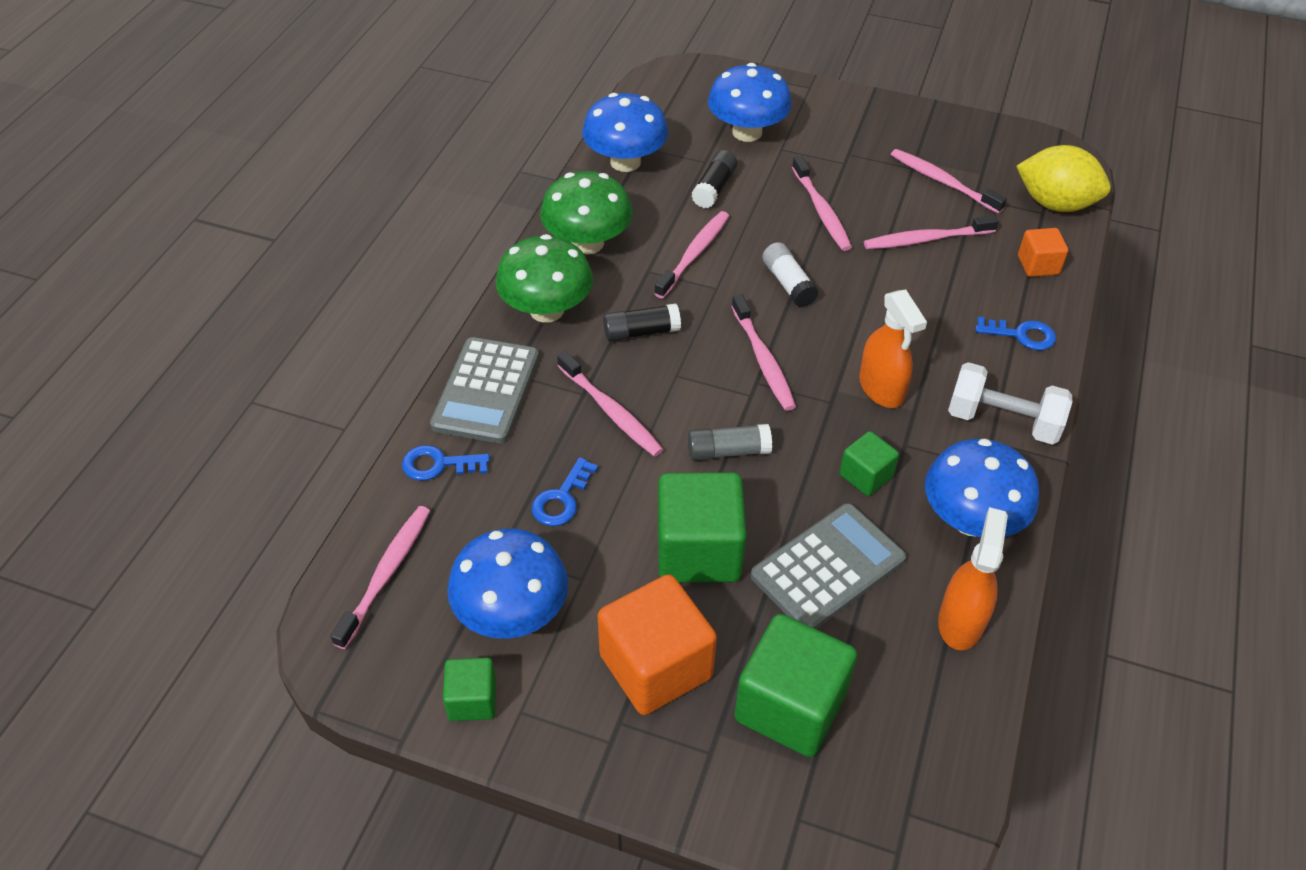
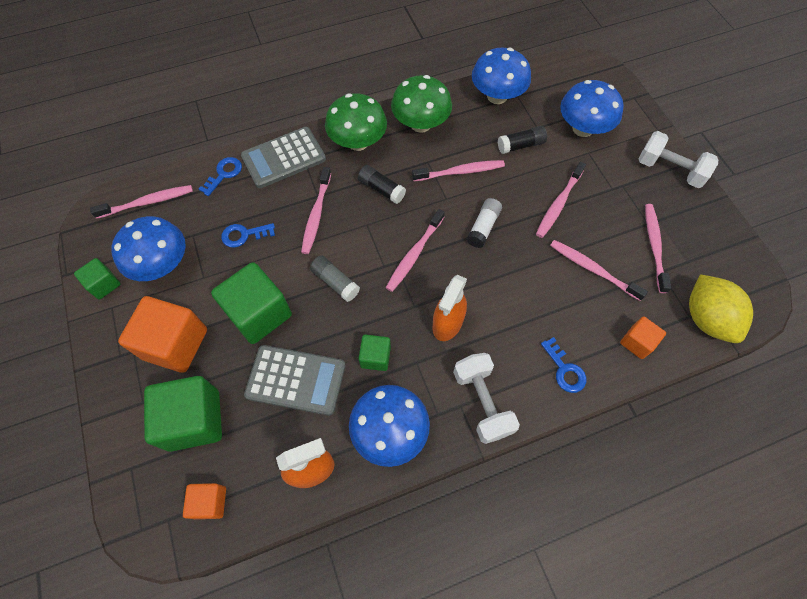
camera: 50 degrees right, 15 degrees up
blue key [402,445,490,481] -> blue key turned 75 degrees clockwise [199,157,242,196]
none -> orange cube [183,483,226,519]
none -> white dumbbell [639,131,718,188]

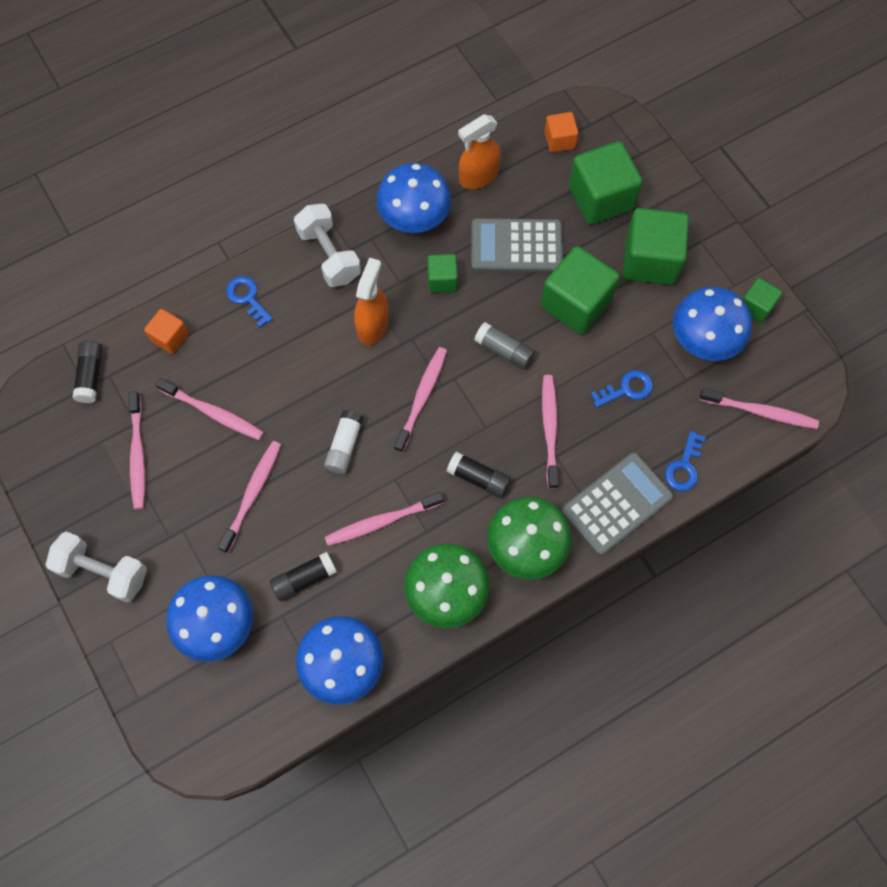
camera: 170 degrees right, 5 degrees up
pink toothbrush [90,185,193,219] -> pink toothbrush turned 135 degrees counterclockwise [699,388,819,429]
orange cube [118,296,207,373] -> green cube [623,208,689,285]
yellow lemon [689,274,753,343] -> black glue stick [72,341,103,403]

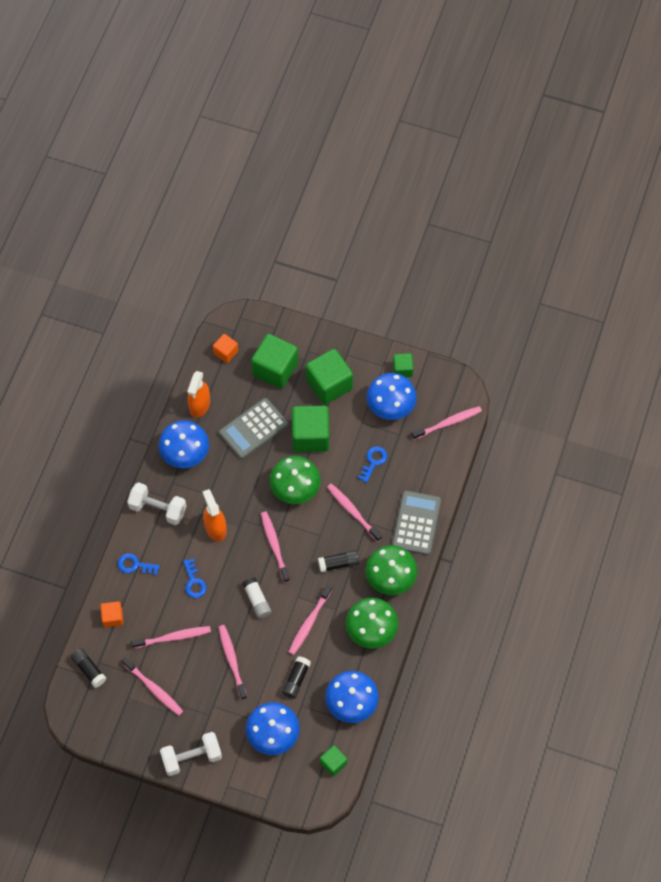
camera: 40 degrees left, 5 degrees down
green cube [427,254,458,292] -> green cube moved to [320,745,347,776]
grey glue stick [474,322,535,369] -> green mushroom [269,456,321,504]
blue key [665,431,706,491] -> blue key moved to [183,558,207,598]

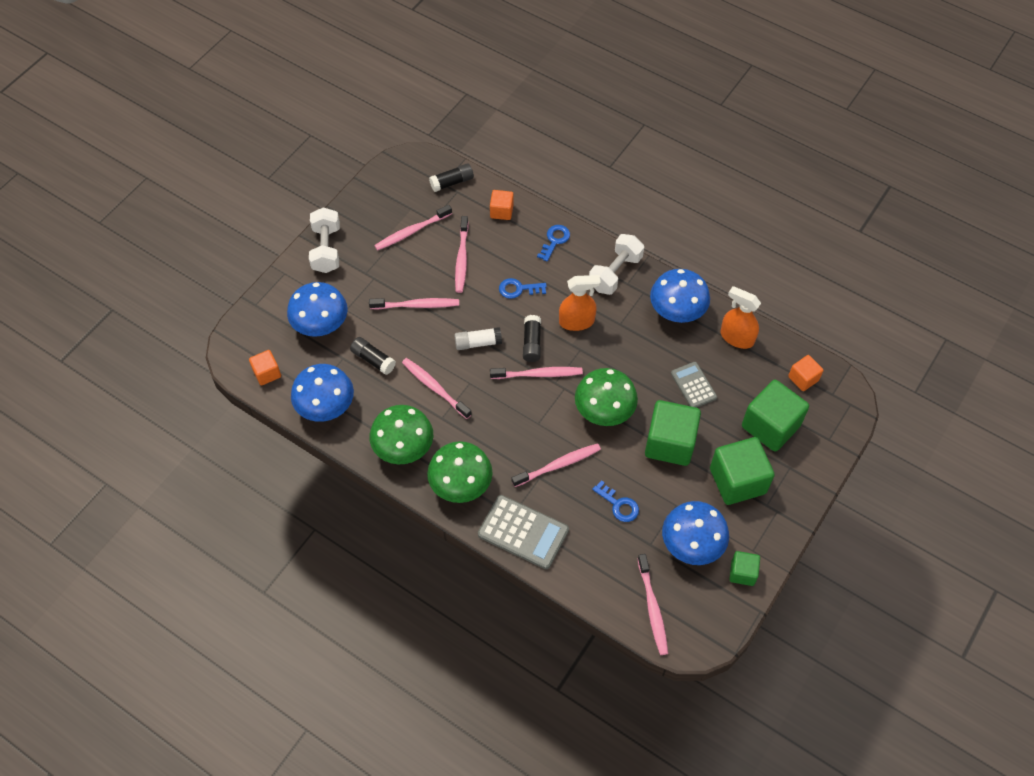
camera: 105 degrees right, 5 degrees down
grey calculator [219,398,288,459] -> grey calculator [671,362,717,408], size x0.62
black glue stick [318,550,359,572] -> black glue stick moved to [523,315,541,362]
green cube [320,745,347,776] -> orange cube [249,350,281,386]

